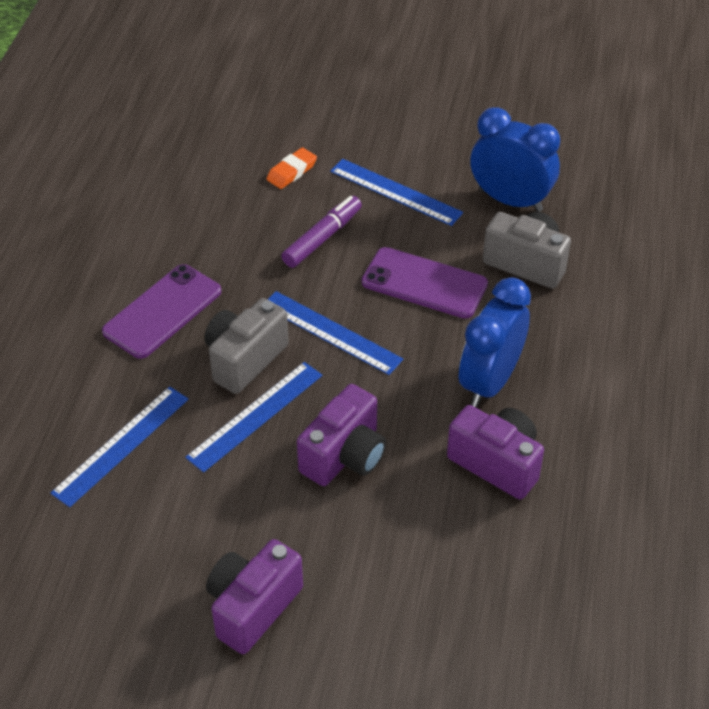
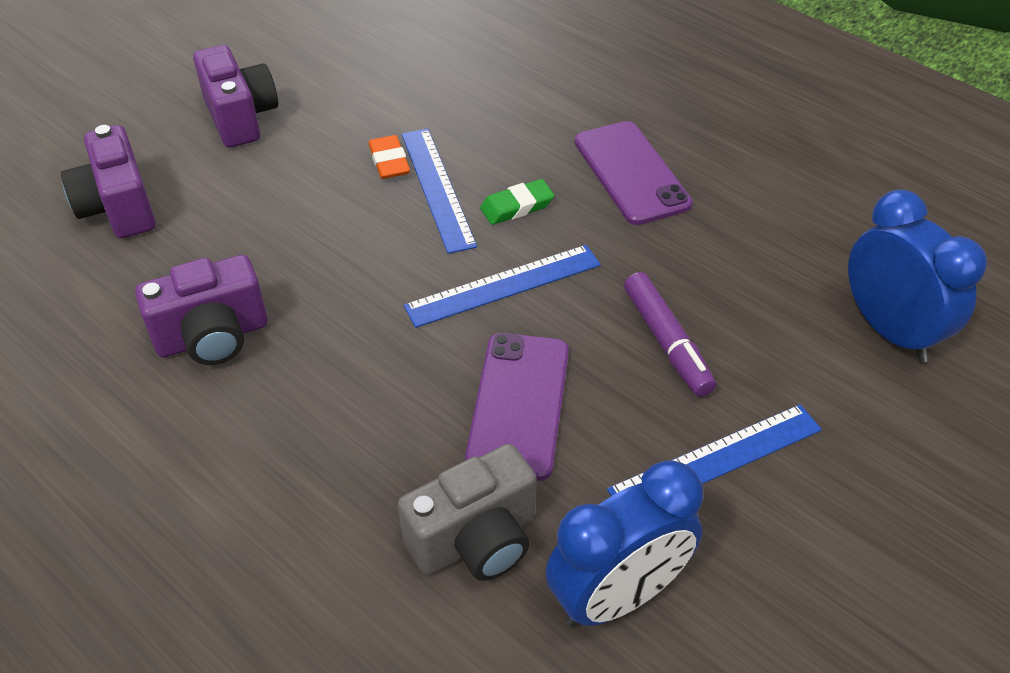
camera: 120 degrees right, 0 degrees up
blue ruler [51,386,189,507] -> none
grey camera [204,298,289,394] -> green eraser [480,179,554,225]
orange eraser [267,148,317,189] -> orange eraser moved to [369,135,410,179]
purple camera [297,384,386,486] -> purple camera moved to [61,125,156,238]
purple phone [362,247,488,319] -> purple phone turned 45 degrees counterclockwise [465,333,569,481]
blue clock [459,277,531,407] -> blue clock moved to [848,189,987,362]

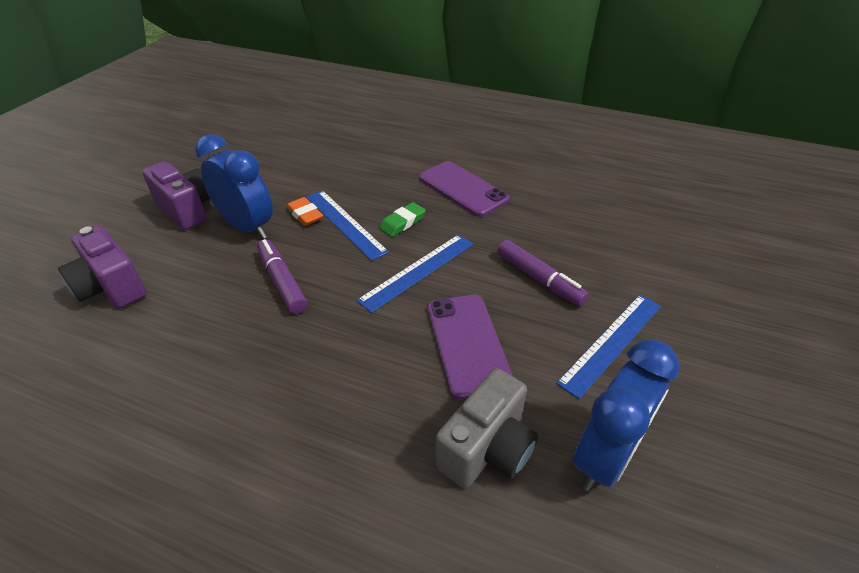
camera: 20 degrees left, 5 degrees down
purple camera [135,255,268,365] -> none
blue clock [848,189,987,362] -> blue clock moved to [195,134,273,239]
none -> purple marker [257,239,307,314]

